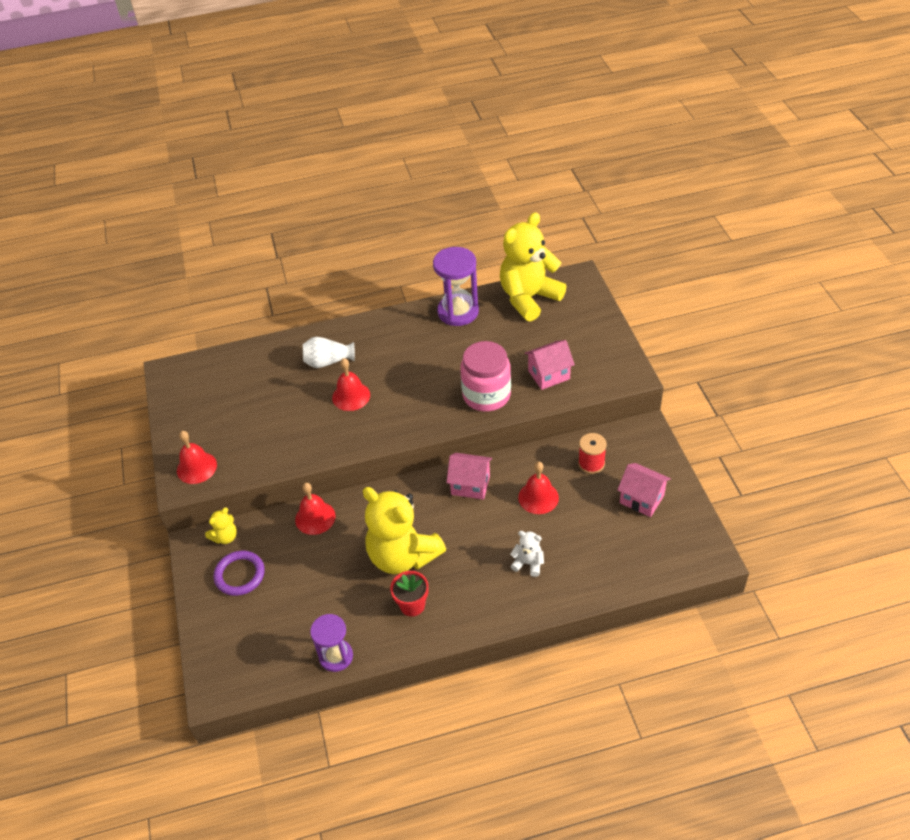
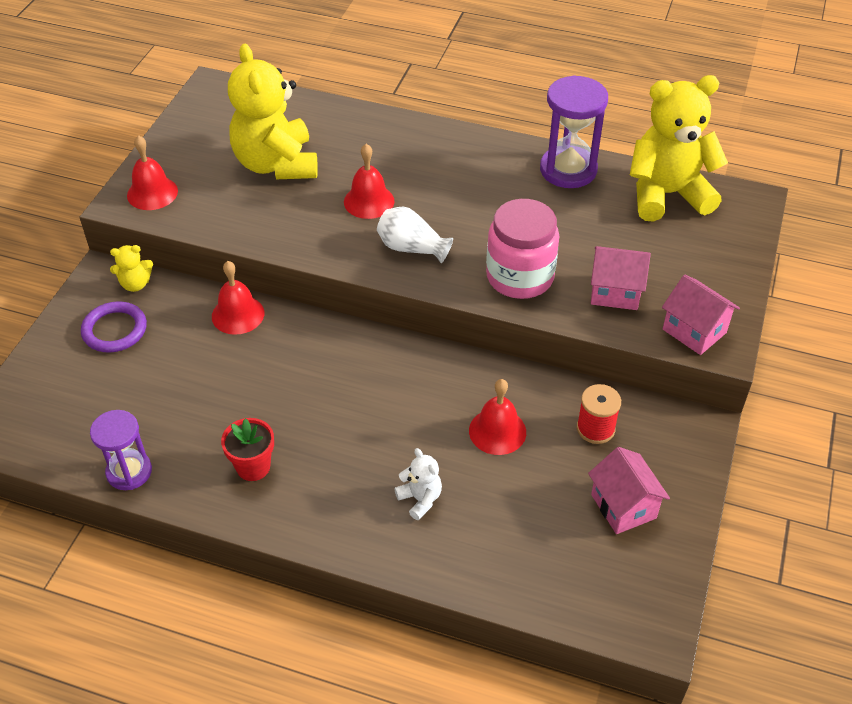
camera: 30 degrees right, 0 degrees up
white vase [303,337,355,368] -> white vase moved to [377,206,453,263]
yellow teddy bear [363,487,446,574] -> yellow teddy bear moved to [228,44,318,179]
pink house [446,453,492,500] -> pink house moved to [662,274,740,355]

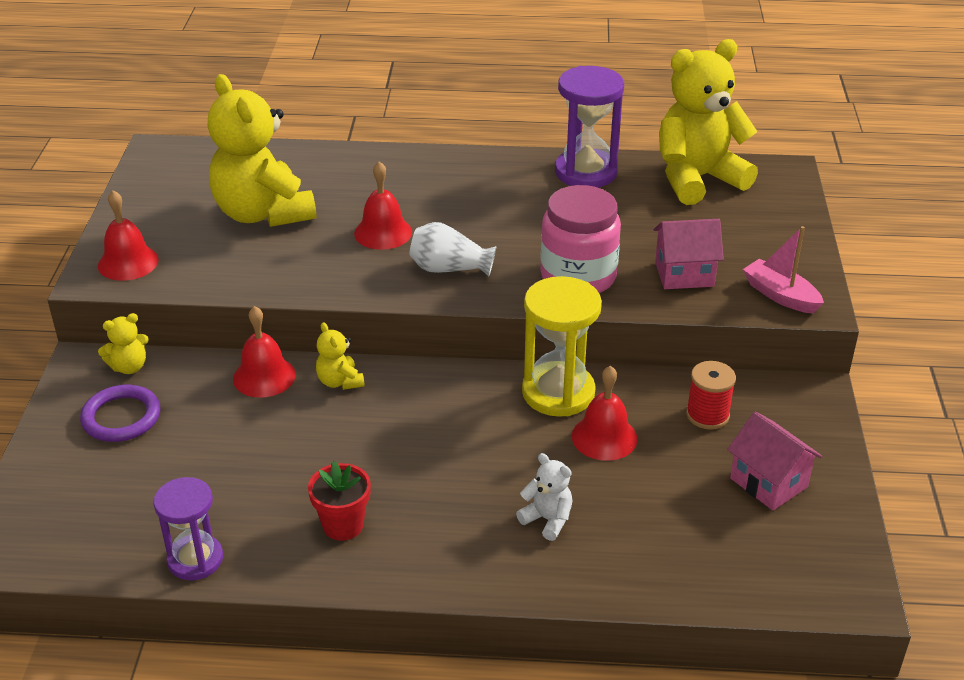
camera: 15 degrees left, 10 degrees down
pink house [662,274,740,355] -> pink boat [743,226,824,314]
none -> yellow teddy bear [316,322,365,390]
none -> yellow hourglass [522,276,602,417]

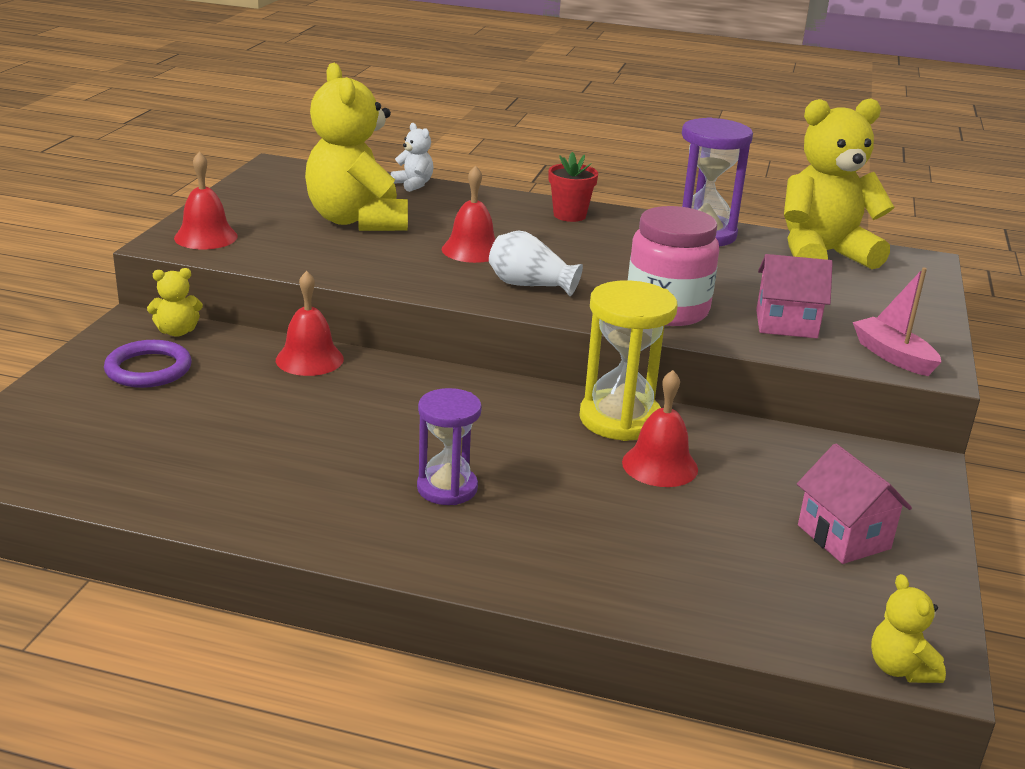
camera: 10 degrees right, 10 degrees down
purple hourglass [153,477,223,580] -> purple hourglass moved to [417,388,482,505]
red flower pot [308,461,371,541] -> red flower pot moved to [549,152,598,222]
yellow teddy bear [316,322,365,390] -> yellow teddy bear moved to [871,574,946,683]
white teddy bear [516,453,572,541] -> white teddy bear moved to [391,123,434,192]
red spool [686,361,736,430] -> none

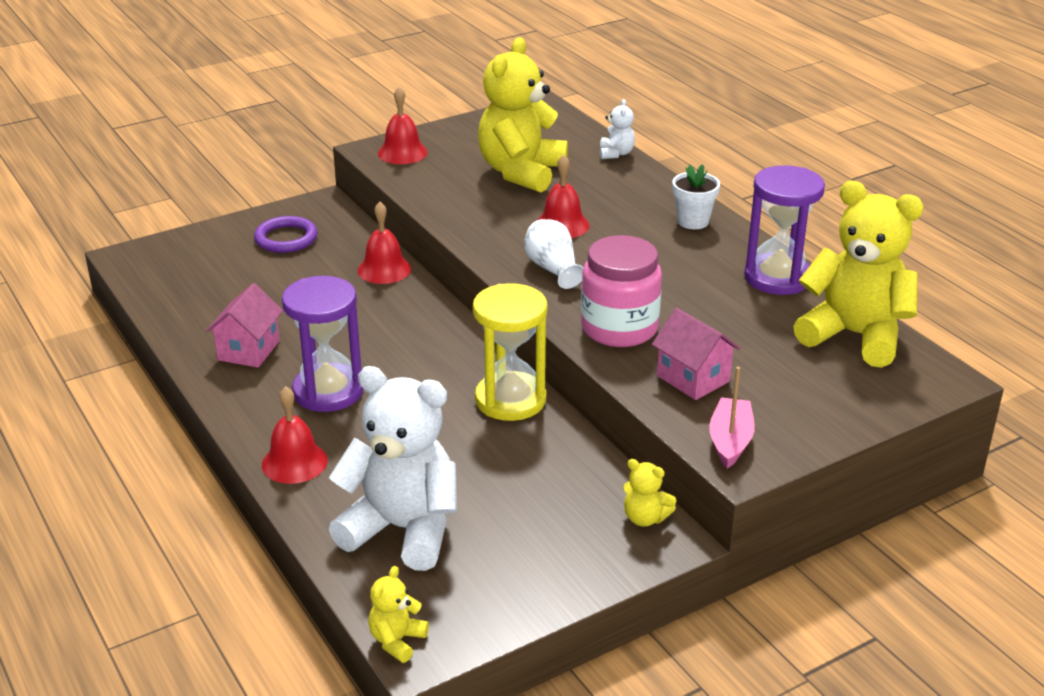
camera: 45 degrees right, 5 degrees up
yellow teddy bear [147,268,203,337] -> yellow teddy bear moved to [623,459,676,527]
purple hourglass [417,388,482,505] -> purple hourglass [282,276,363,412], size x1.52
red flower pot [549,152,598,222] -> white flower pot [672,164,720,229]
red bell [622,370,698,487] -> red bell moved to [262,386,328,484]
pink house [797,444,912,564] -> pink house moved to [206,283,283,368]
none -> white teddy bear [329,366,457,571]

